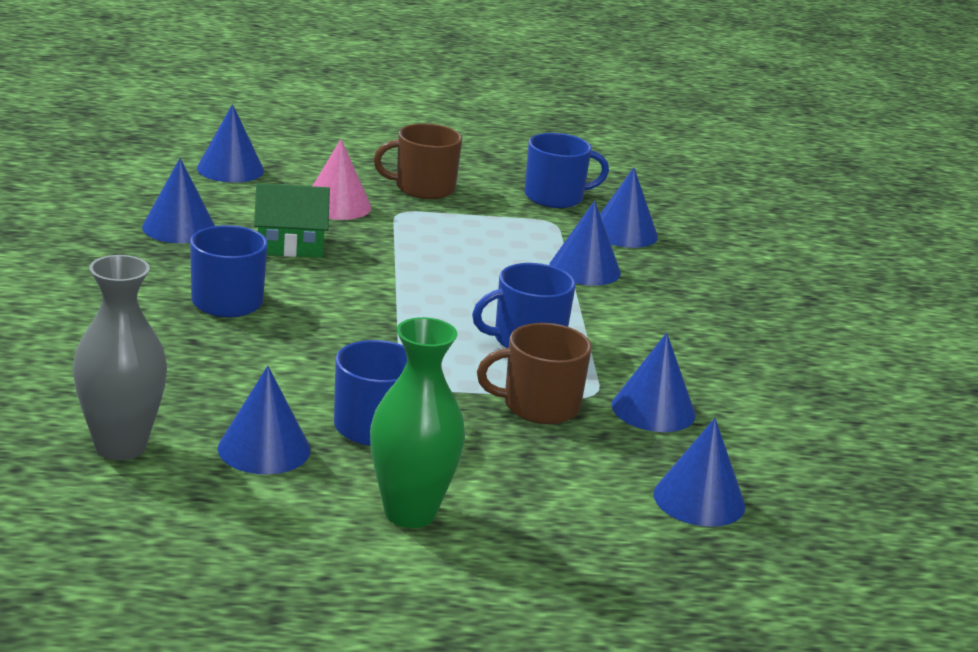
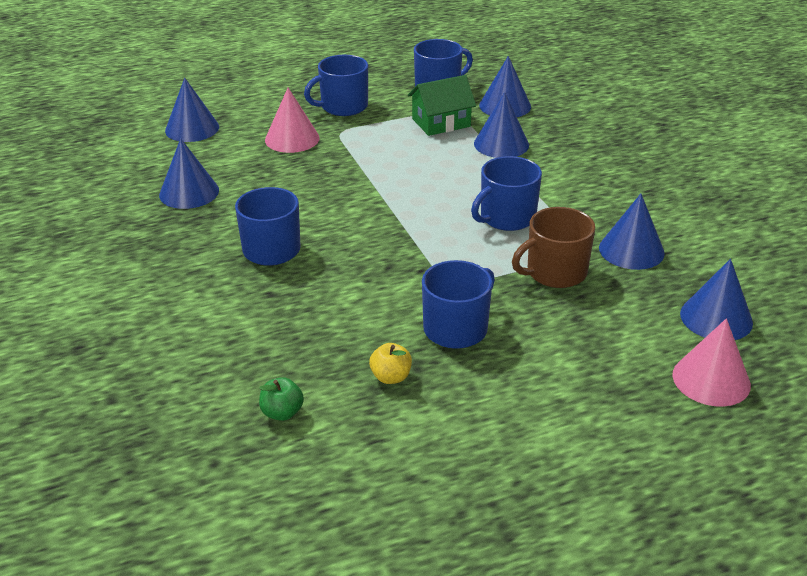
camera: 15 degrees left, 10 degrees up
grey vase [73,255,167,460] -> green apple [259,377,304,421]
blue cone [218,366,311,474] -> yellow apple [369,343,412,384]
green house [254,183,330,258] -> green house moved to [408,75,476,136]
green vase [370,317,465,528] -> none
brown mug [374,123,462,199] -> blue mug [304,55,368,116]
none -> pink cone [672,318,751,407]

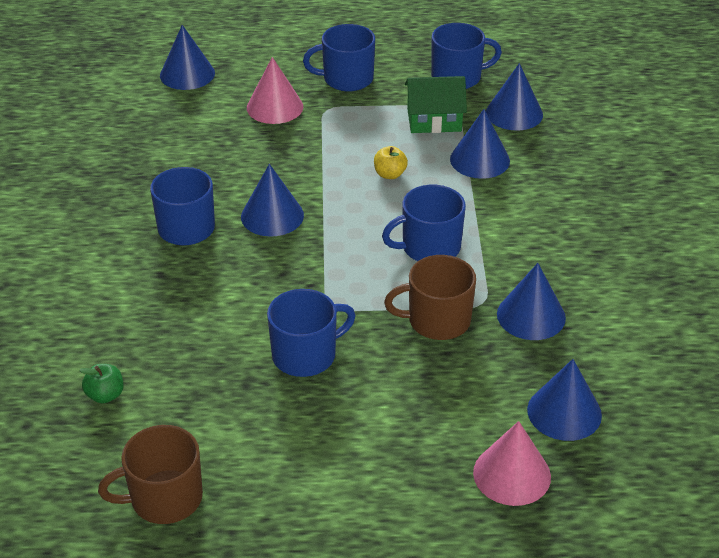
camera: 20 degrees right, 5 degrees up
blue cone [159,138,219,209] -> blue cone moved to [241,164,304,237]
yellow apple [369,343,412,384] -> yellow apple moved to [374,146,408,179]
none -> brown mug [98,425,203,524]

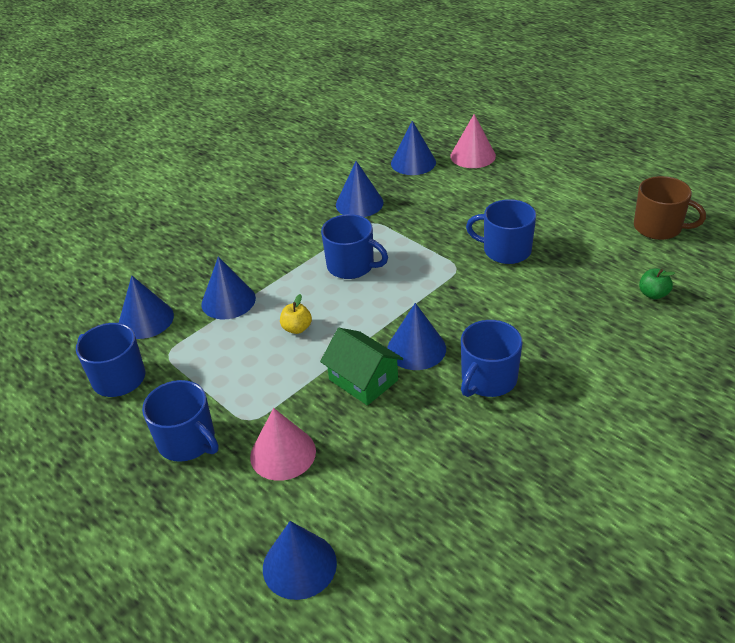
camera: 130 degrees left, 0 degrees up
brown mug [384,255,476,340] -> none
green house [405,76,467,133] -> green house moved to [320,328,403,406]

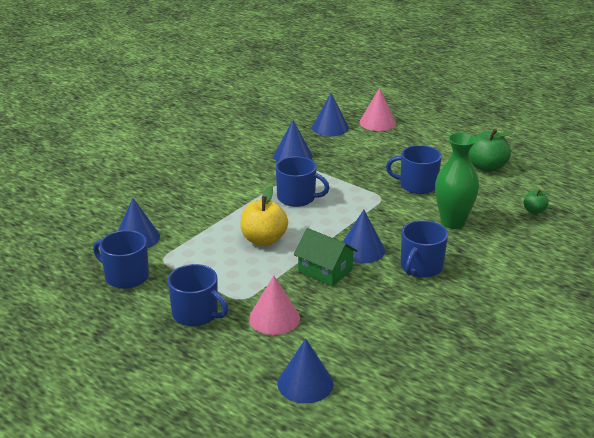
camera: 10 degrees left, 10 degrees down
blue cone [201,257,256,319] -> none
yellow apple [280,294,312,334] -> yellow apple [241,186,288,246], size x1.87
brown mug [634,176,706,240] -> none
none -> green vase [435,132,479,229]
none -> green apple [468,129,513,172]

